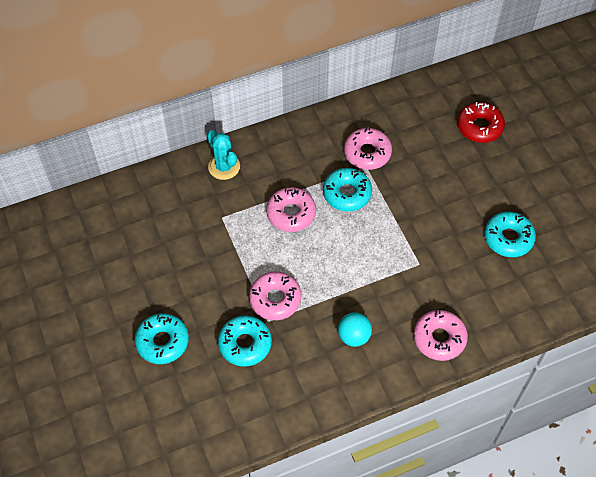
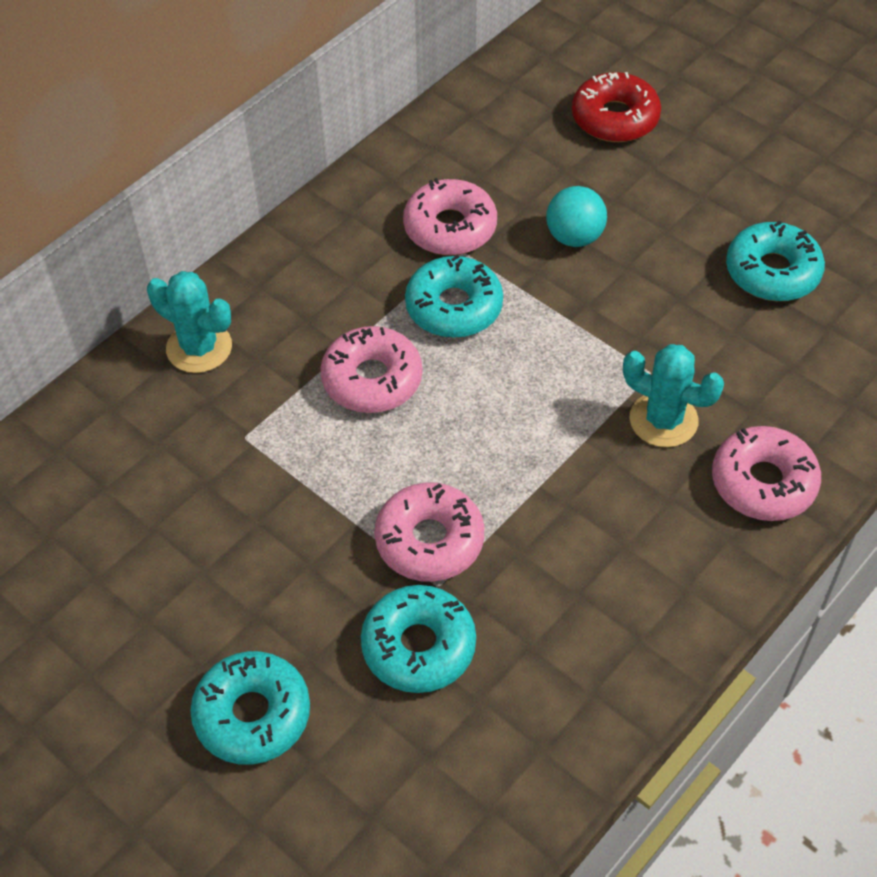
camera: 25 degrees left, 5 degrees down
turquoise ball [338,312,372,347] -> turquoise ball moved to [546,186,607,247]
none -> turquoise cactus [623,344,724,447]

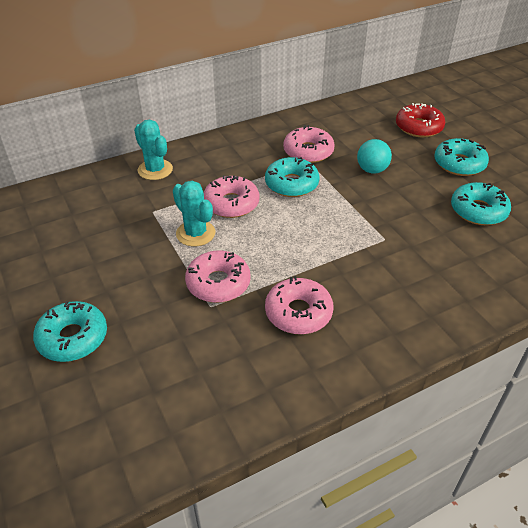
camera: 20 degrees right, 10 degrees down
turquoise donut [361,585,476,693] -> turquoise donut moved to [434,138,489,176]
turquoise cactus [623,344,724,447] -> turquoise cactus moved to [173,181,215,247]
pink donut [712,426,821,521] -> pink donut moved to [265,276,334,334]

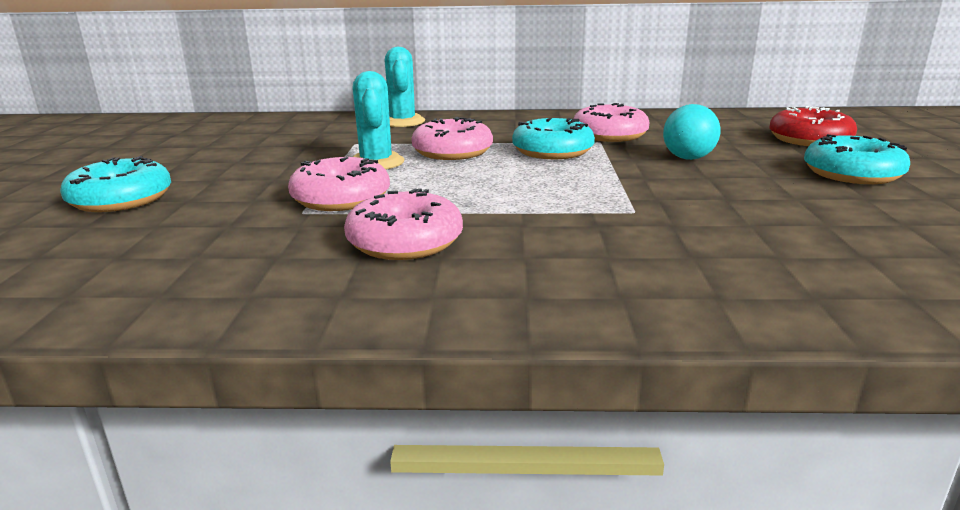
camera: 30 degrees right, 20 degrees down
turquoise donut [451,182,511,225] -> none

